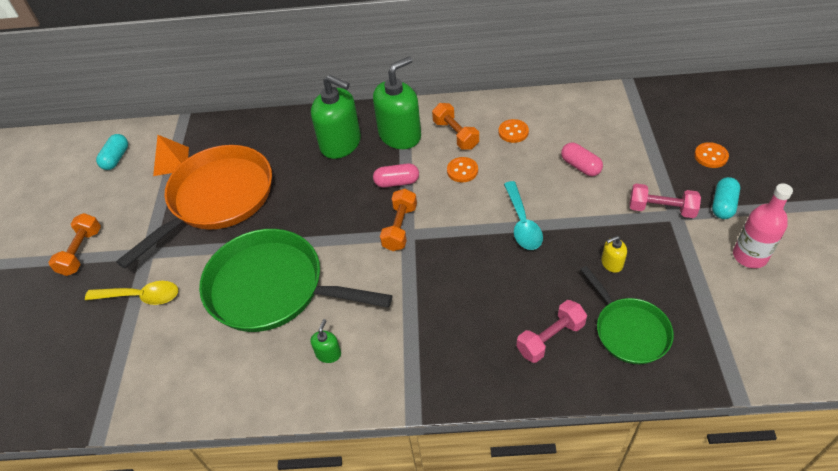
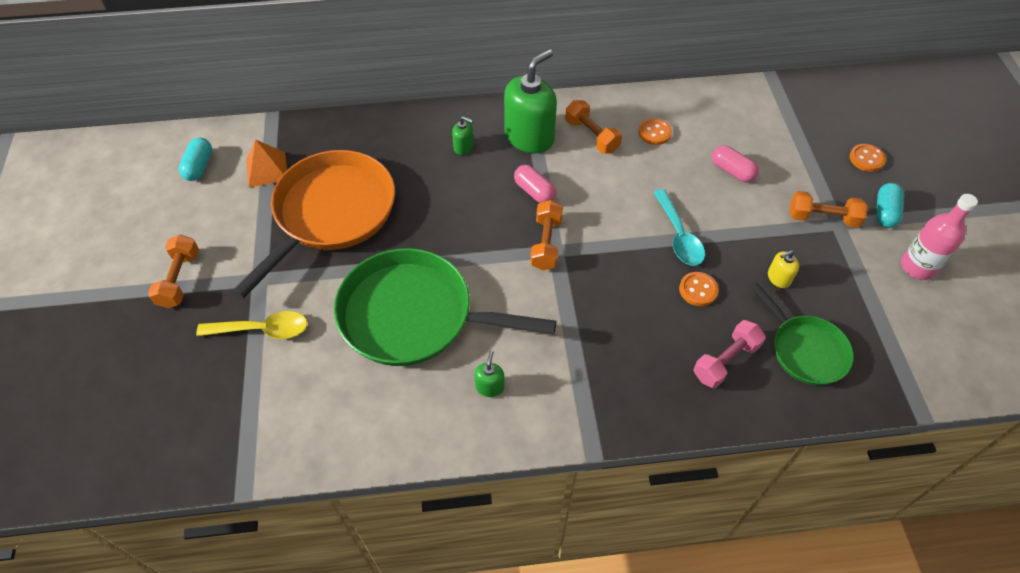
camera: 10 degrees left, 5 degrees up
green soap dispenser [311,75,361,159] -> green soap dispenser [452,116,474,155], size x0.43
pink capsule [373,163,419,188] -> pink capsule turned 60 degrees clockwise [514,165,556,203]
orange button [447,157,478,182] -> orange button moved to [679,272,719,306]
pink dumbbell [629,184,701,218] -> orange dumbbell [789,191,868,228]

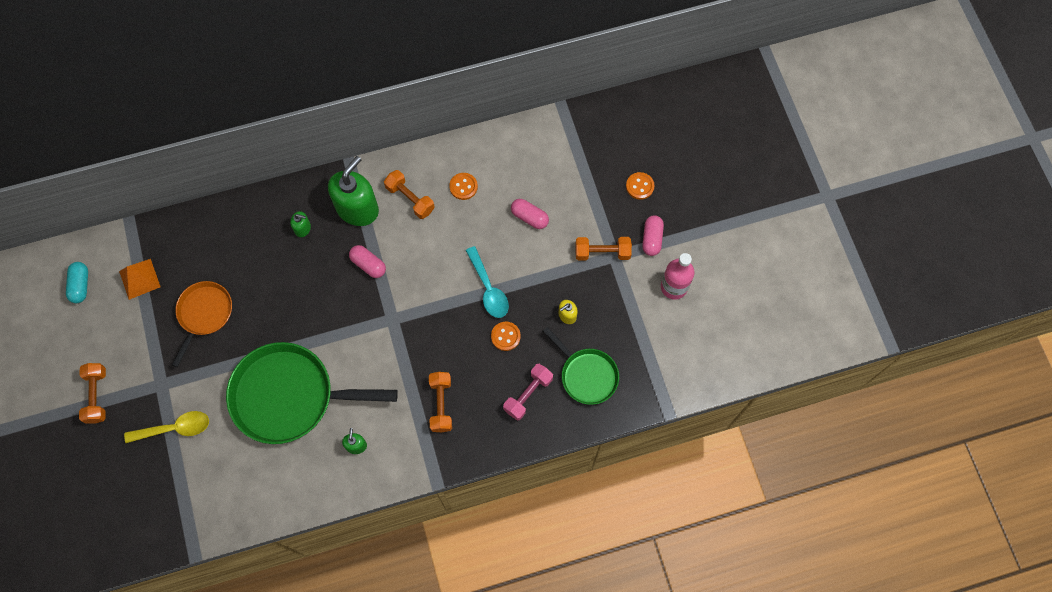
camera: 10 degrees left, 15 degrees up
orange pan [232,150,395,299] -> orange pan [172,281,232,367], size x0.56
orange dumbbell [530,200,563,270] -> orange dumbbell moved to [429,372,452,432]
turquoise capsule [876,183,904,228] -> pink capsule [642,215,664,256]

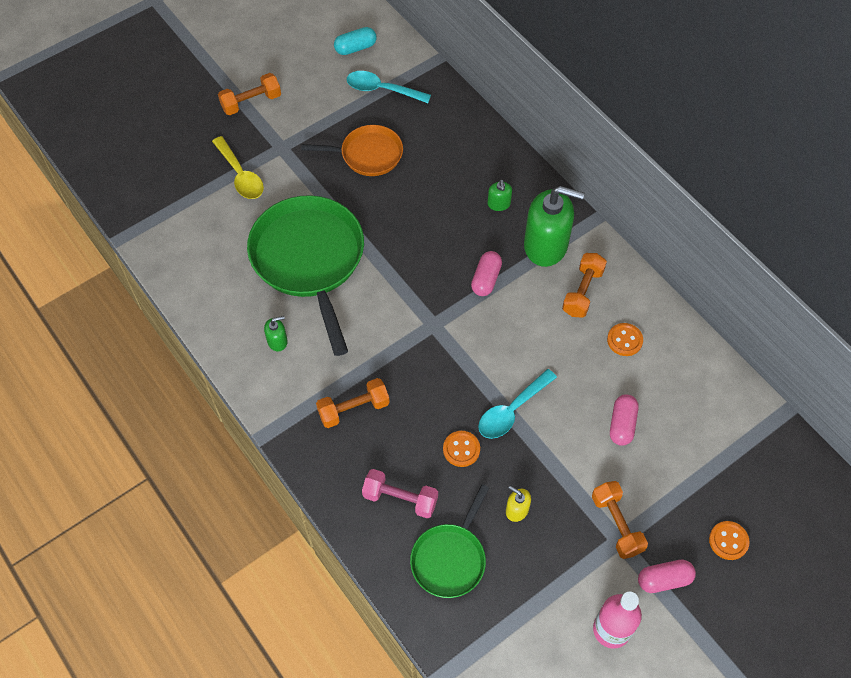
camera: 70 degrees right, 10 degrees down
orange pyramid [119,259,161,300] -> turquoise spoon [347,71,431,103]

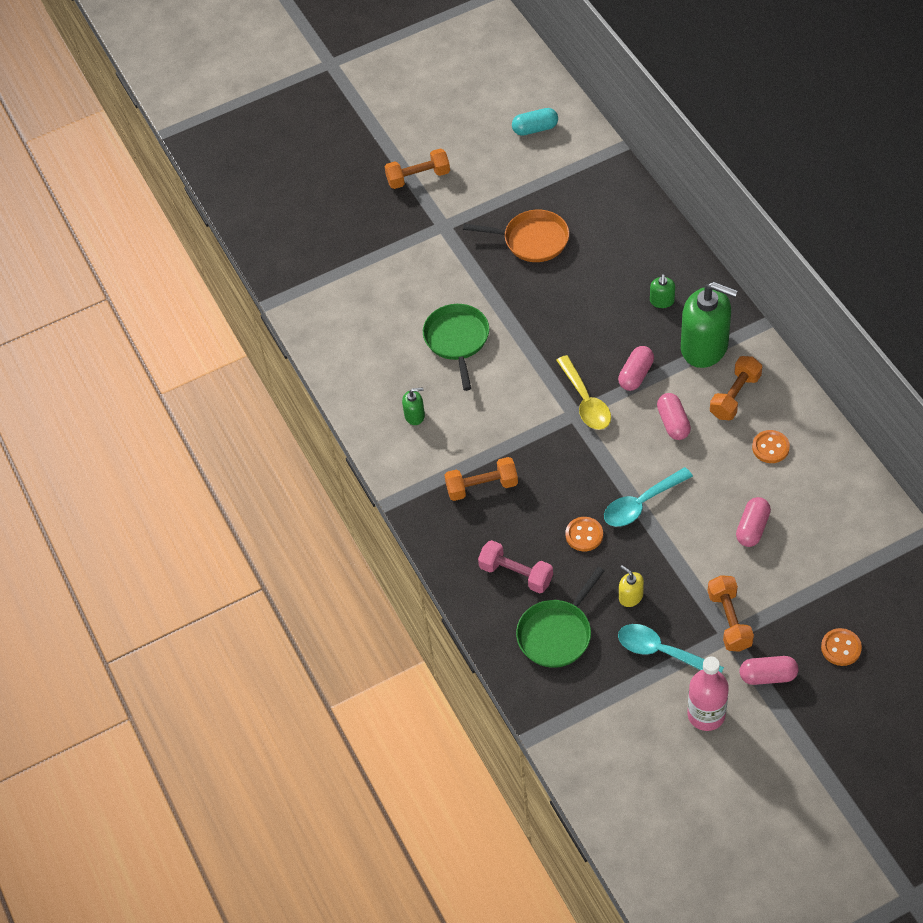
camera: 15 degrees right, 5 degrees down
yellow spoon [212,136,264,199] -> yellow spoon moved to [556,355,611,430]
green pan [247,195,364,356] -> green pan [423,304,489,391], size x0.56
turquoise spoon [347,71,431,103] -> turquoise spoon moved to [618,624,724,673]
none -> pink capsule [657,393,691,440]

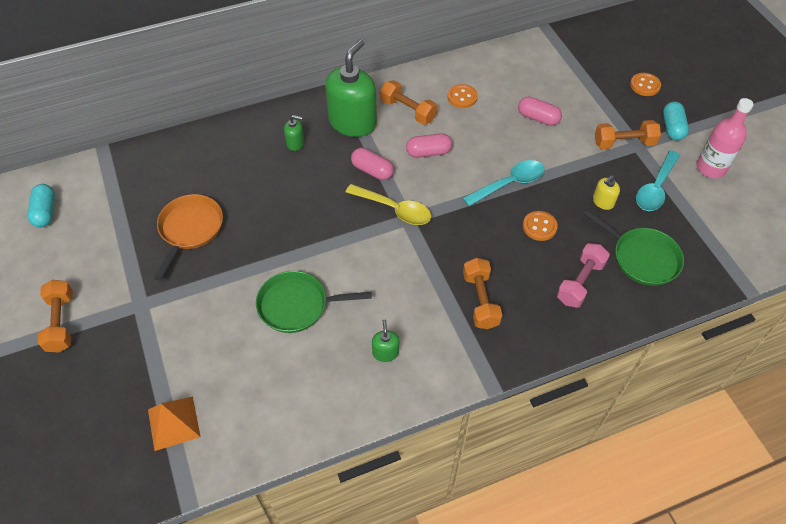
camera: 90 degrees left, 0 degrees up
yellow spoon [556,355,611,430] -> yellow spoon turned 45 degrees clockwise [346,184,431,225]
turquoise spoon [604,467,693,527] -> turquoise spoon turned 90 degrees counterclockwise [463,160,544,206]
pink capsule [740,656,799,685] -> turquoise capsule [663,102,689,141]
none -> orange pyramid [148,396,201,451]

